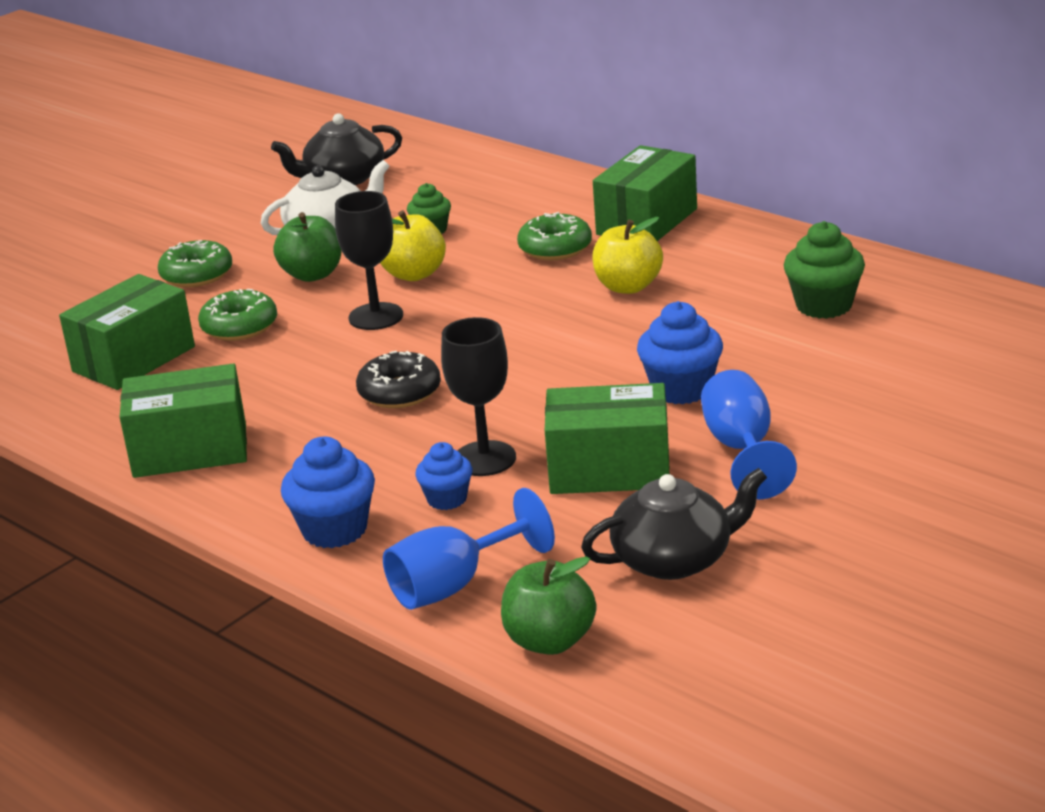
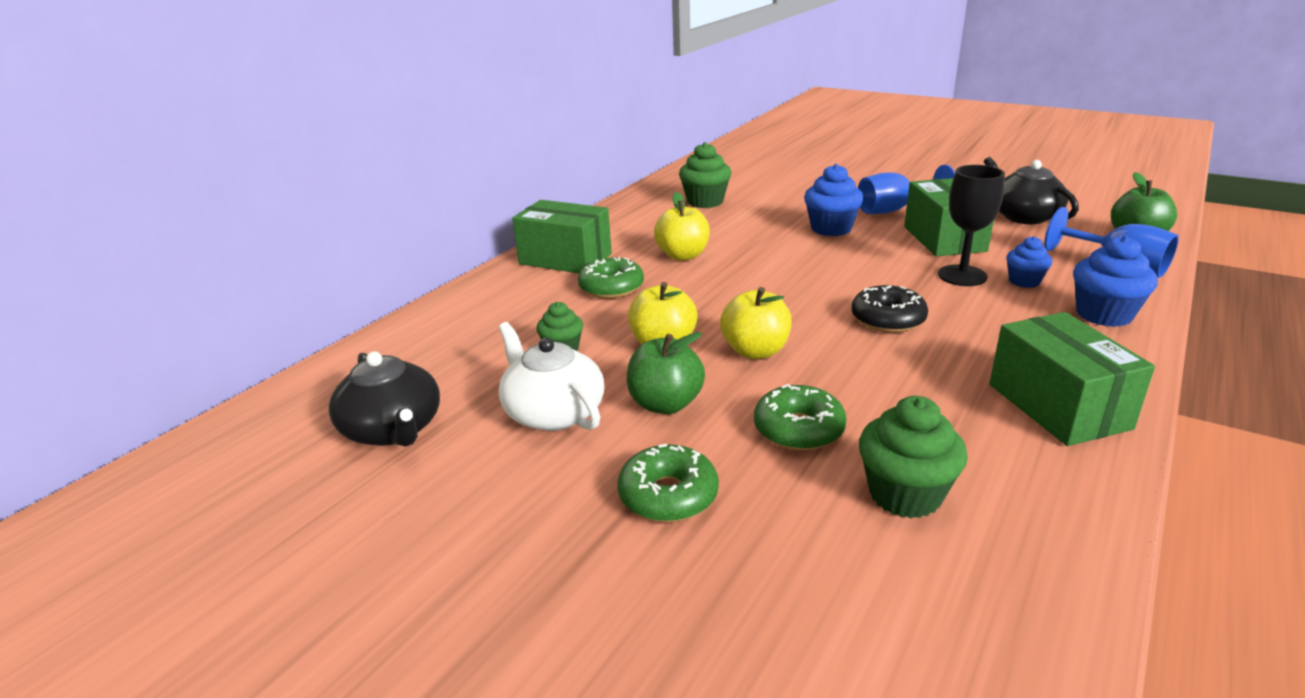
camera: 100 degrees left, 0 degrees up
green box [59,274,195,390] -> green cupcake [859,396,968,518]
black goblet [335,191,403,330] -> yellow apple [720,287,792,359]

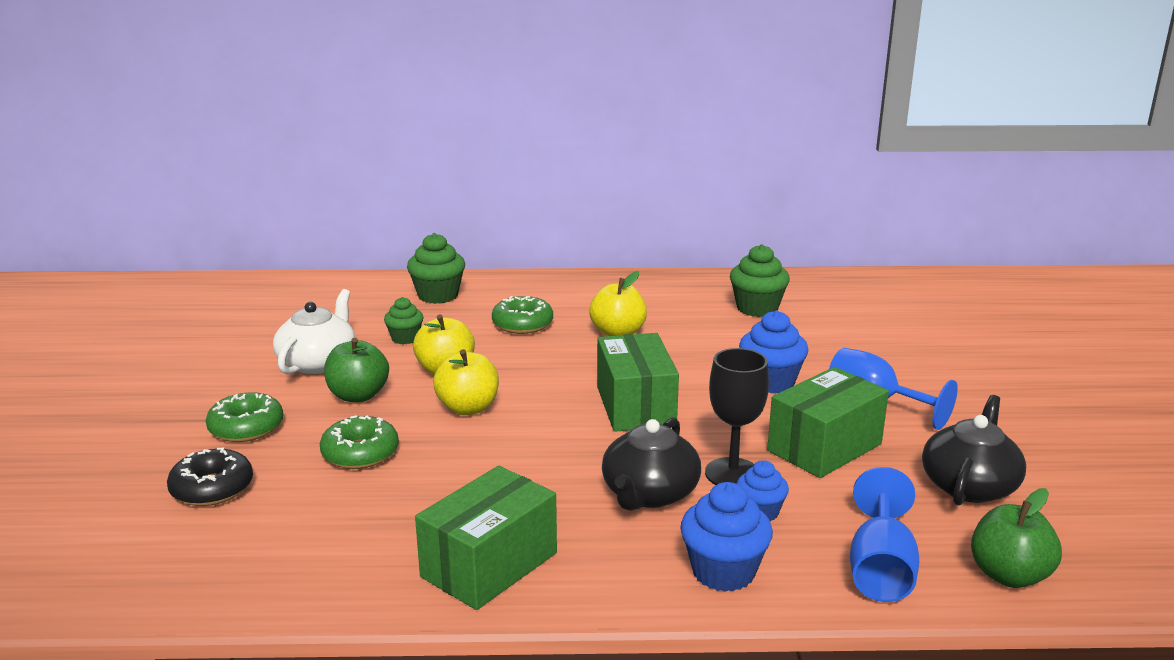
camera: 55 degrees right, 5 degrees down
black teapot [329,351,440,447] -> black teapot moved to [602,417,701,511]
green box [512,200,612,273] -> green box moved to [597,333,679,432]
black donut [852,285,928,333] -> black donut moved to [167,447,253,506]
green cupcake [859,396,968,518] -> green cupcake moved to [407,233,465,304]

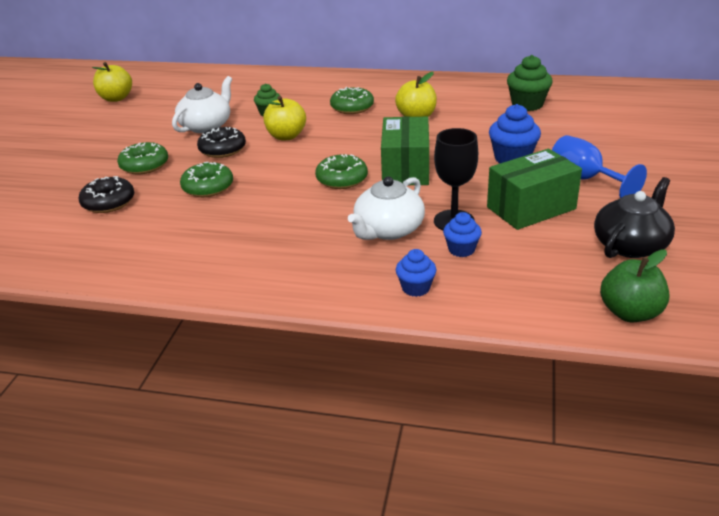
camera: 15 degrees right, 10 degrees up
green apple [324,338,389,402] -> black donut [197,127,246,158]
green cupcake [407,233,465,304] -> none
green box [415,466,557,610] -> none
yellow apple [433,349,499,415] -> yellow apple moved to [92,62,132,102]
black teapot [602,417,701,511] -> white teapot [348,176,425,240]
blue cupcake [680,482,773,592] -> blue cupcake [396,249,436,297], size x0.62
blue goblet [850,467,919,602] -> none
none -> green donut [315,154,368,189]

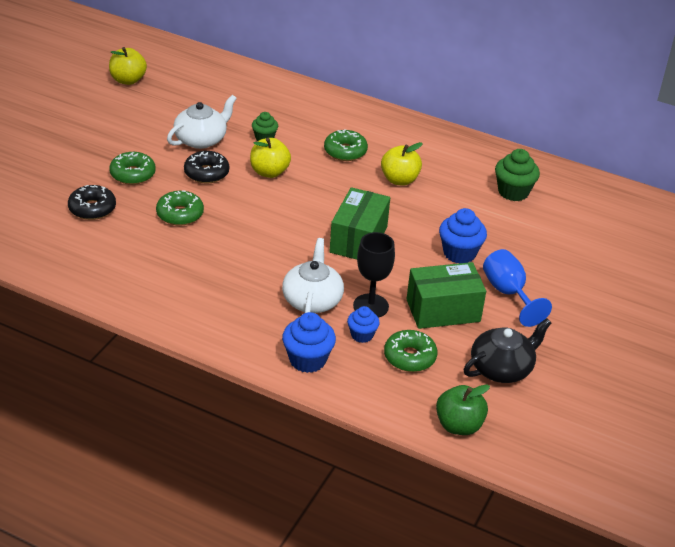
camera: 10 degrees right, 5 degrees up
green donut [315,154,368,189] -> green donut moved to [384,330,438,372]
white teapot [348,176,425,240] -> white teapot turned 135 degrees clockwise [282,238,344,313]
blue cupcake [396,249,436,297] -> blue cupcake [282,312,336,373], size x1.61

